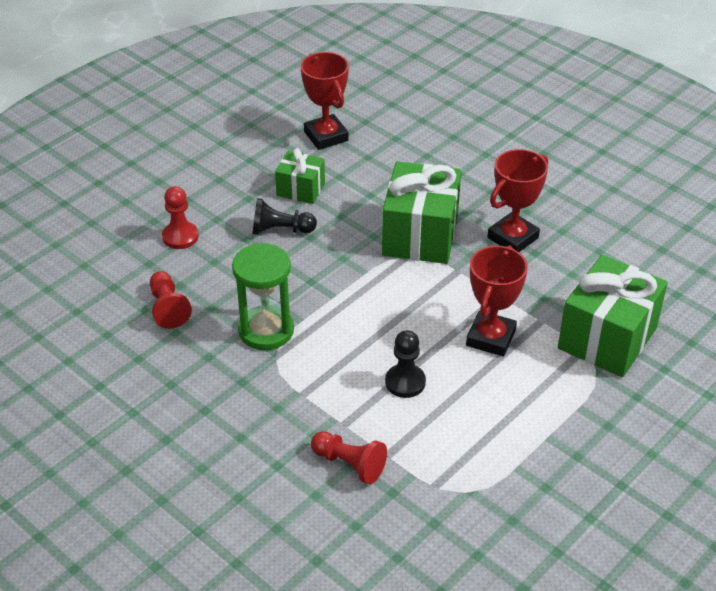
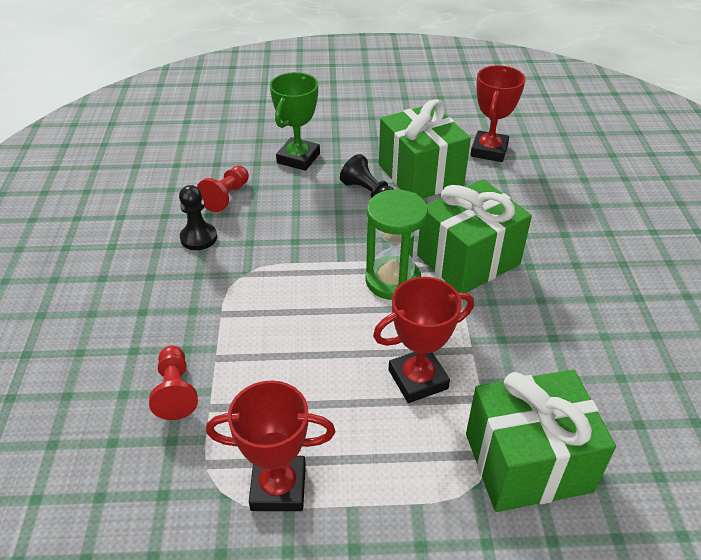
camera: 45 degrees right, 0 degrees up
red pawn [162,186,199,249] -> green trophy [270,72,320,171]
green hourglass [232,243,294,350] -> green hourglass moved to [365,189,428,300]
green gift [275,148,325,204] -> green gift [379,99,471,198], size x1.83
black pawn [385,330,426,398] -> black pawn moved to [179,185,217,250]
red trophy [488,149,548,252] -> red trophy moved to [206,380,335,511]

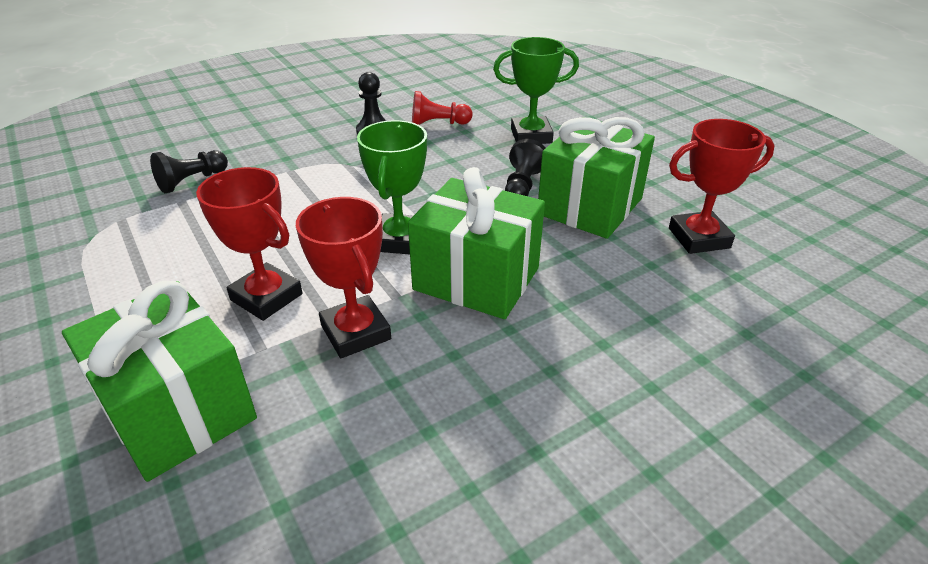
camera: 60 degrees right, 5 degrees down
red pawn [149,345,198,420] -> black pawn [150,150,228,193]
red trophy [206,380,335,511] -> red trophy moved to [296,197,391,358]
green hourglass [365,189,428,300] -> green trophy [357,120,427,255]

